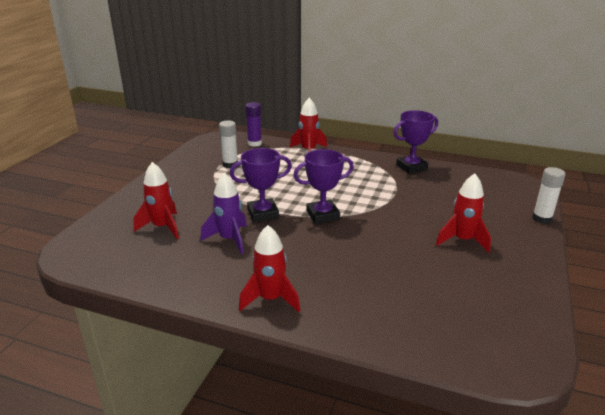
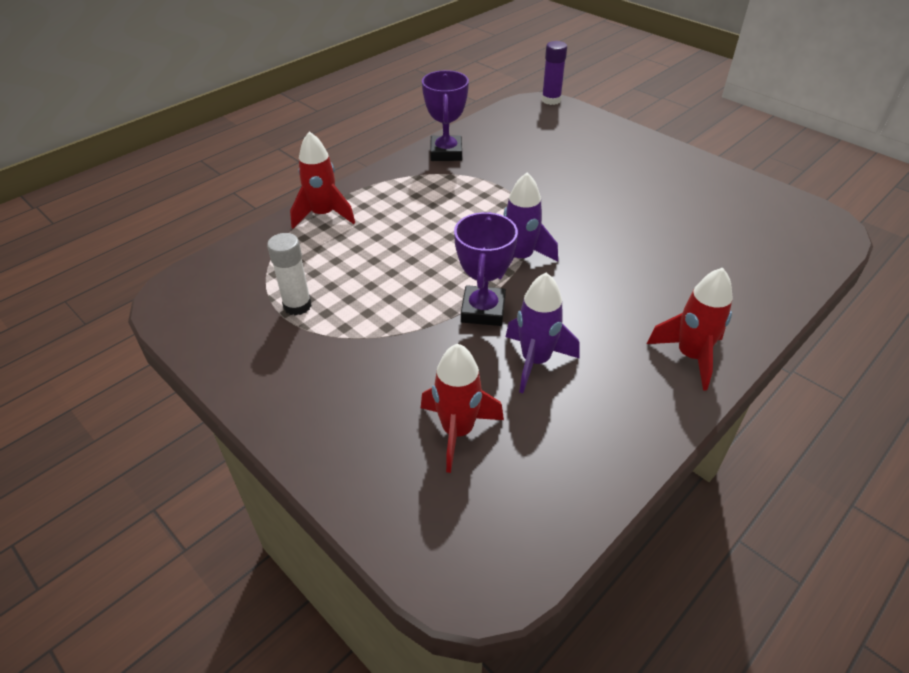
camera: 65 degrees left, 15 degrees up
purple glue stick [245,102,262,147] -> purple glue stick moved to [542,41,567,105]
purple trophy [293,149,354,224] -> purple rocket [498,173,558,279]
red rocket [436,174,491,253] -> none
white glue stick [532,167,566,224] -> none

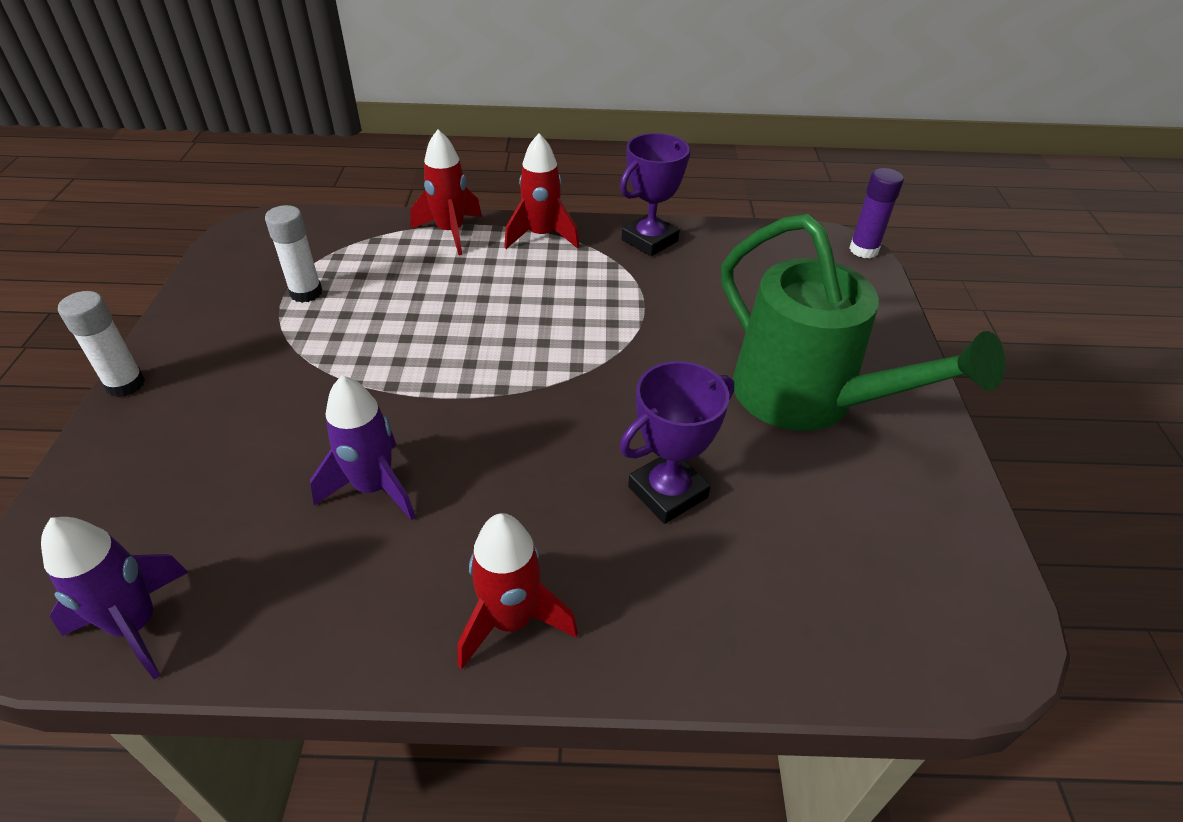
camera: 45 degrees right, 0 degrees up
red rocket [421,343,504,473] -> red rocket moved to [504,134,579,249]
purple trophy [454,212,518,326] -> purple trophy moved to [620,361,734,524]
purple rocket [498,173,558,279] -> purple rocket moved to [41,517,188,680]
none -> white glue stick [58,291,145,397]
none -> green watering can [721,214,1006,431]

